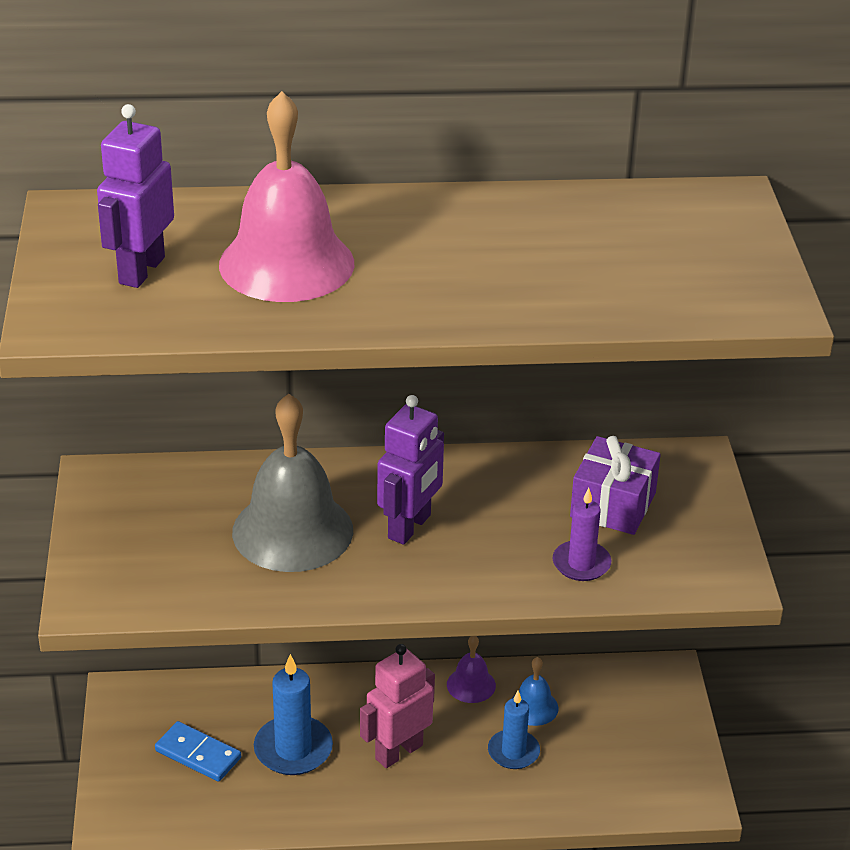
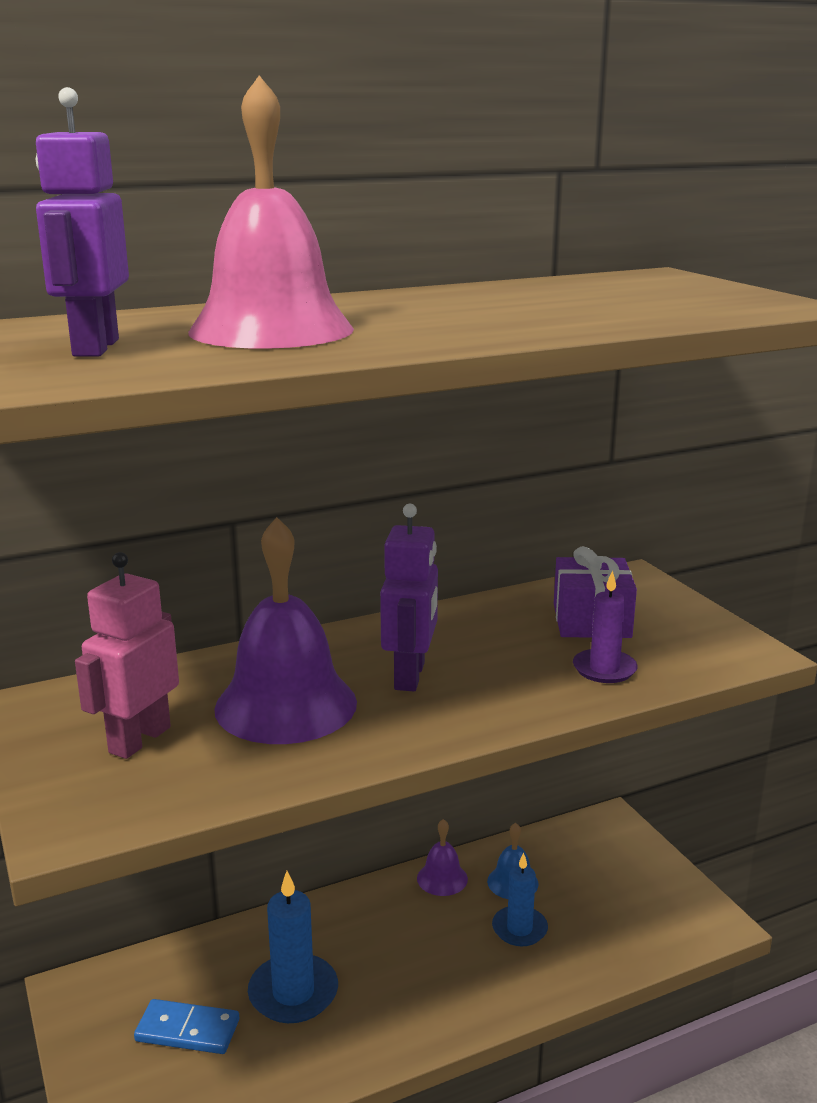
camera: 20 degrees left, 15 degrees down
grey bell [232,394,353,572] -> purple bell [214,517,357,744]
pink robot [360,644,435,768] -> pink robot moved to [75,552,179,759]

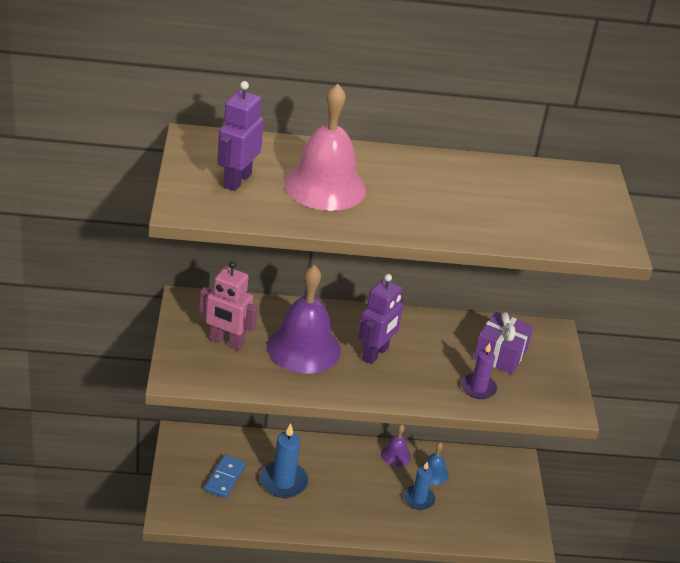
camera: 20 degrees right, 15 degrees up
pink robot [75,552,179,759] -> pink robot turned 120 degrees counterclockwise [199,261,258,351]
blue domino [134,999,239,1054] -> blue domino turned 75 degrees clockwise [204,455,246,498]

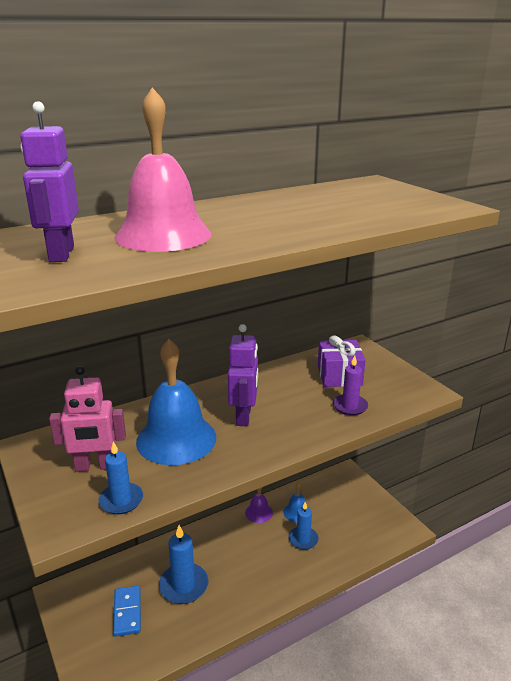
camera: 25 degrees left, 10 degrees down
purple bell [267,265,341,374] -> blue bell [136,339,216,465]
none -> blue candle [98,441,143,515]

